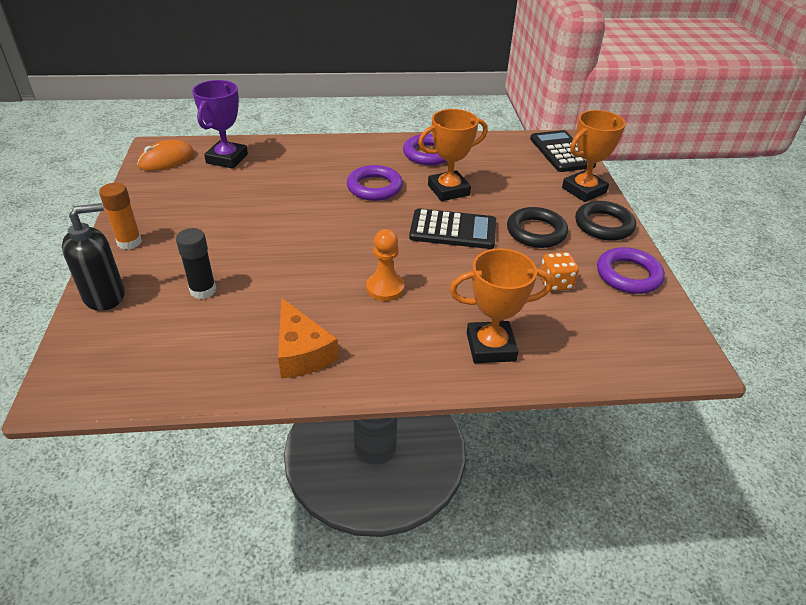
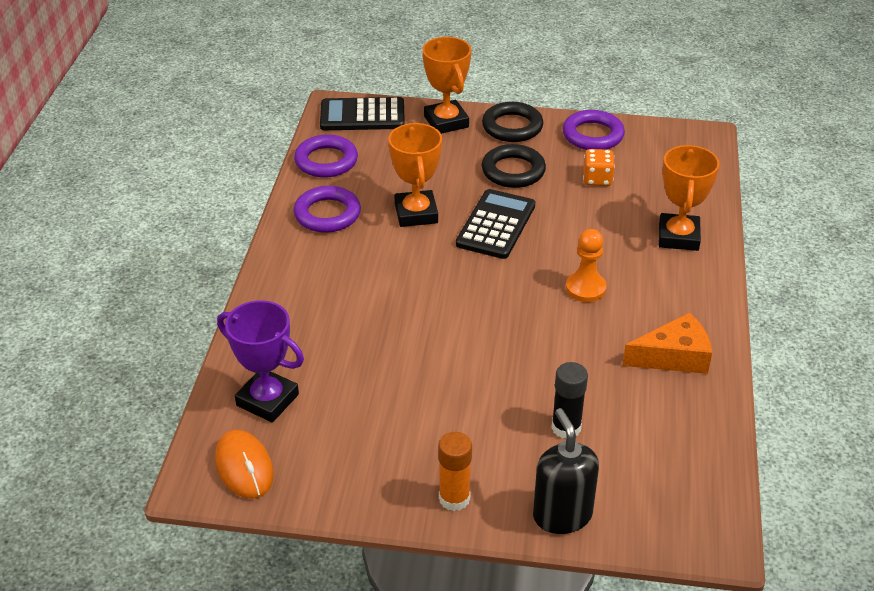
camera: 75 degrees left, 0 degrees up
purple ring [347,165,403,201] -> purple ring moved to [294,134,358,178]

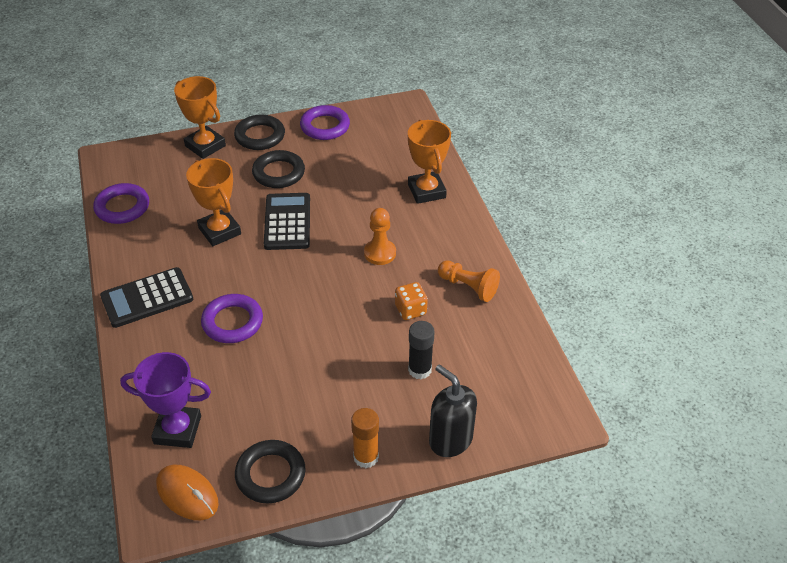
camera: 25 degrees left, 5 degrees up
purple ring [294,186,361,233] -> purple ring moved to [201,294,263,343]
black calculator [320,97,405,130] -> black calculator moved to [100,267,193,328]
orange dice [583,149,615,186] -> orange dice moved to [395,282,428,320]
orange cheese [622,312,712,374] -> orange pawn [438,261,500,302]
none -> black ring [235,440,305,503]

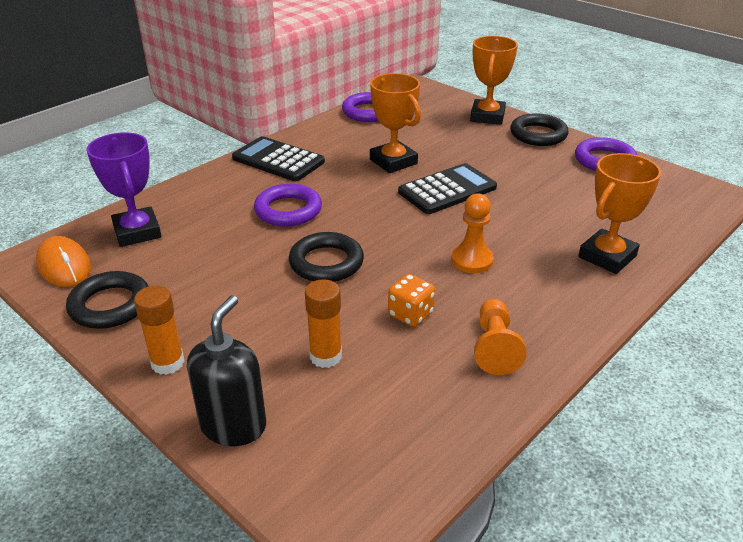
camera: 60 degrees right, 10 degrees down
orange mouse [156,465,219,520] -> orange mouse turned 45 degrees counterclockwise [36,236,91,287]
orange trophy [186,158,241,246] -> orange trophy turned 60 degrees counterclockwise [370,73,421,173]
black ring [252,150,305,188] -> black ring moved to [289,232,364,282]
black glue stick [408,321,435,379] -> orange glue stick [305,279,342,368]

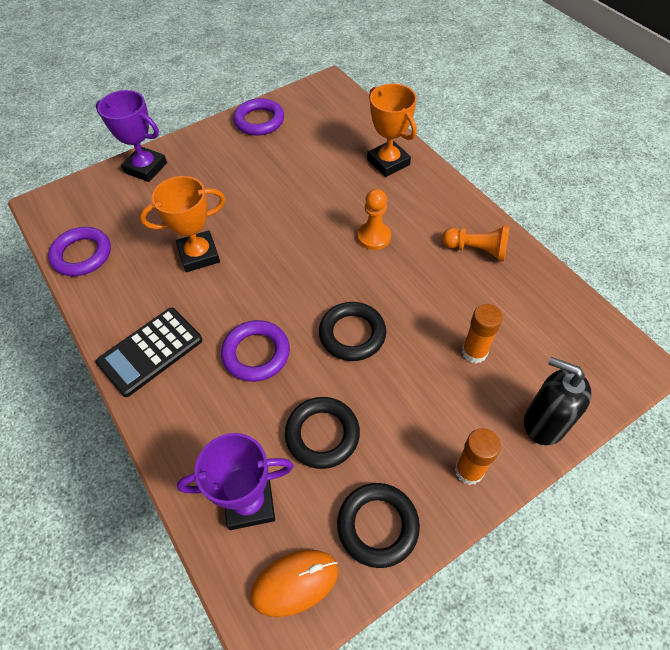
camera: 75 degrees left, 20 degrees up
orange dice [388,274,435,327] -> none
black calculator [398,163,497,214] -> none
orange trophy [470,36,518,125] -> purple trophy [96,90,167,182]
black ring [510,113,569,146] -> black ring moved to [285,397,360,469]

